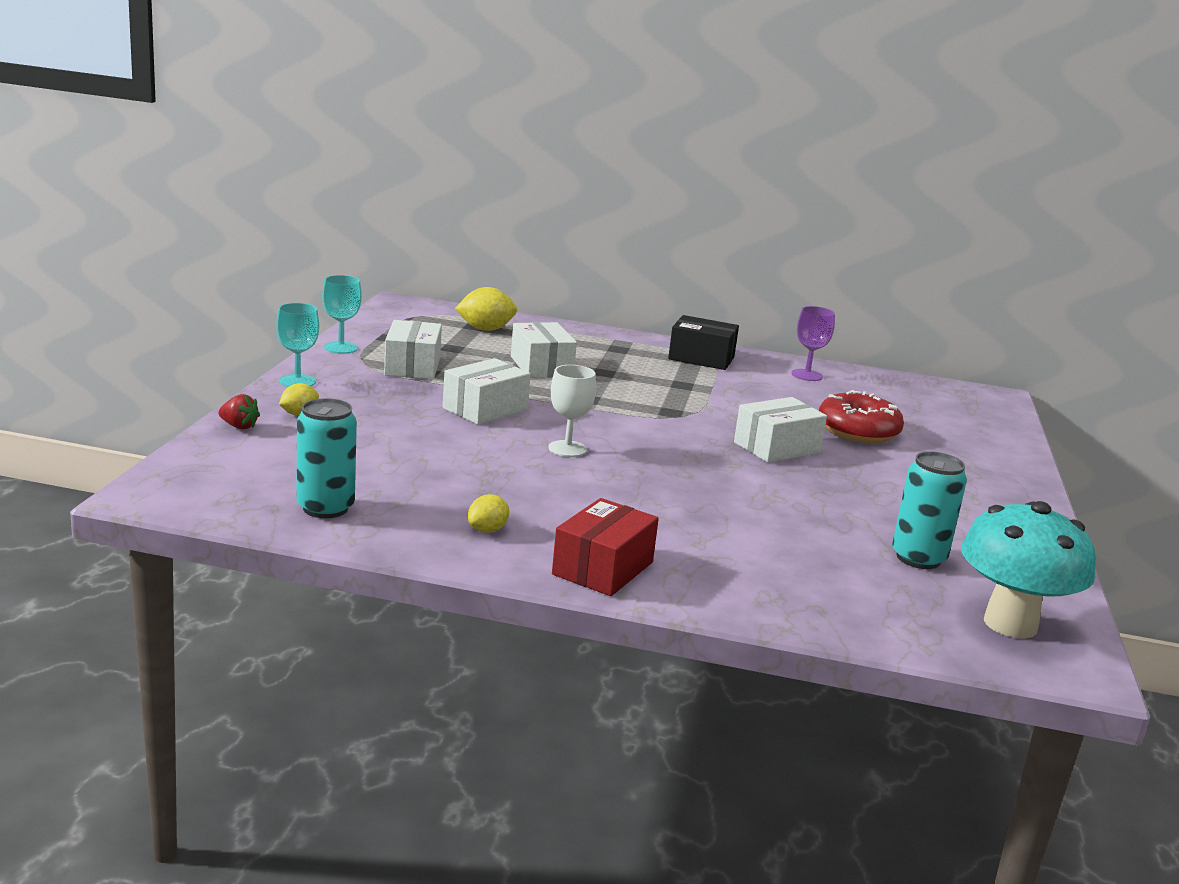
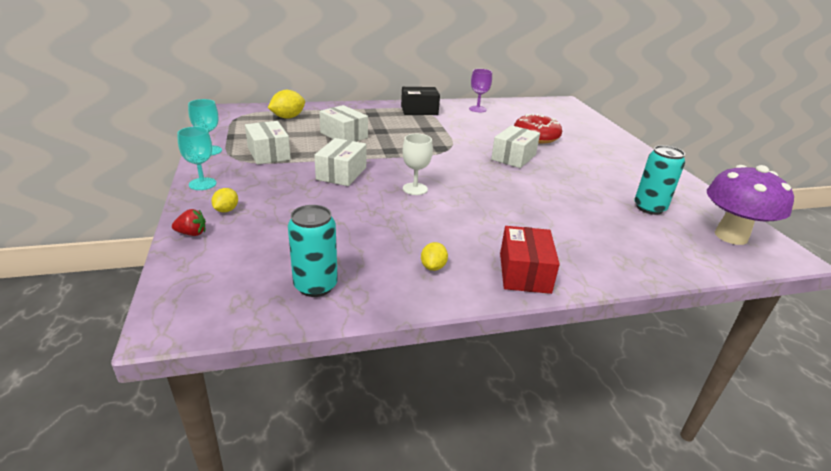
camera: 25 degrees left, 10 degrees up
turquoise mushroom [961,501,1096,639] -> purple mushroom [707,165,794,245]

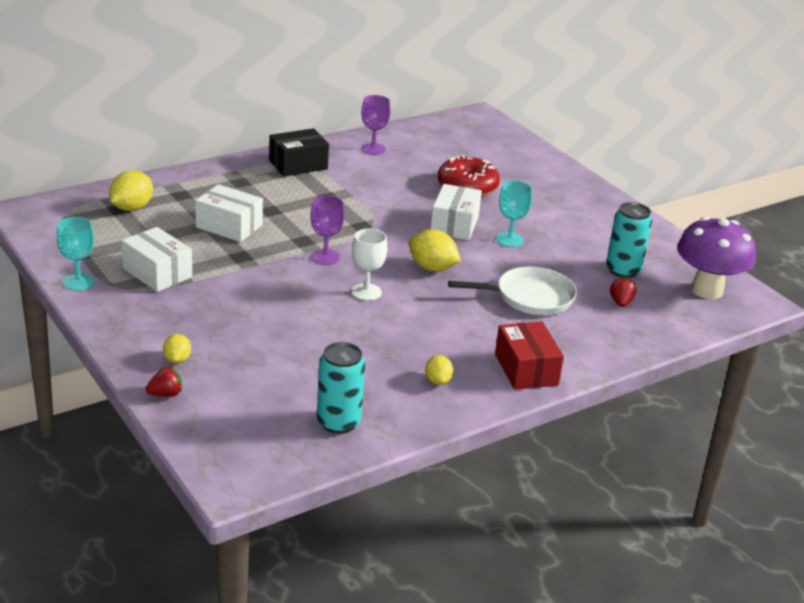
camera: 20 degrees left, 0 degrees up
turquoise goblet [177,127,216,190] -> turquoise goblet moved to [496,181,532,247]
white box [314,138,366,186] -> none
none -> purple goblet [310,196,345,265]
none -> yellow lemon [409,229,461,271]
none -> white pan [448,266,577,315]
none -> red strawberry [610,277,637,307]

